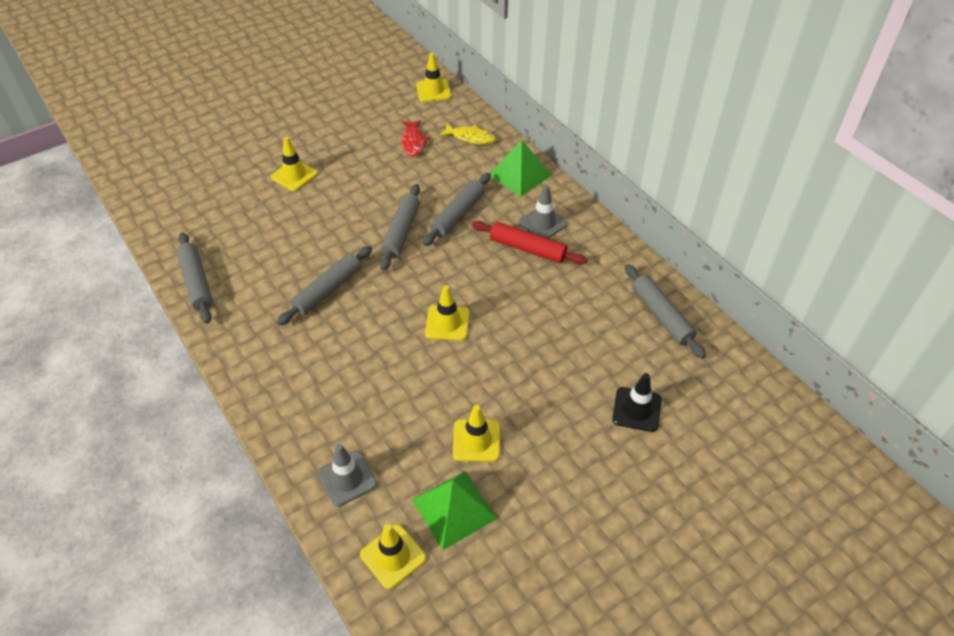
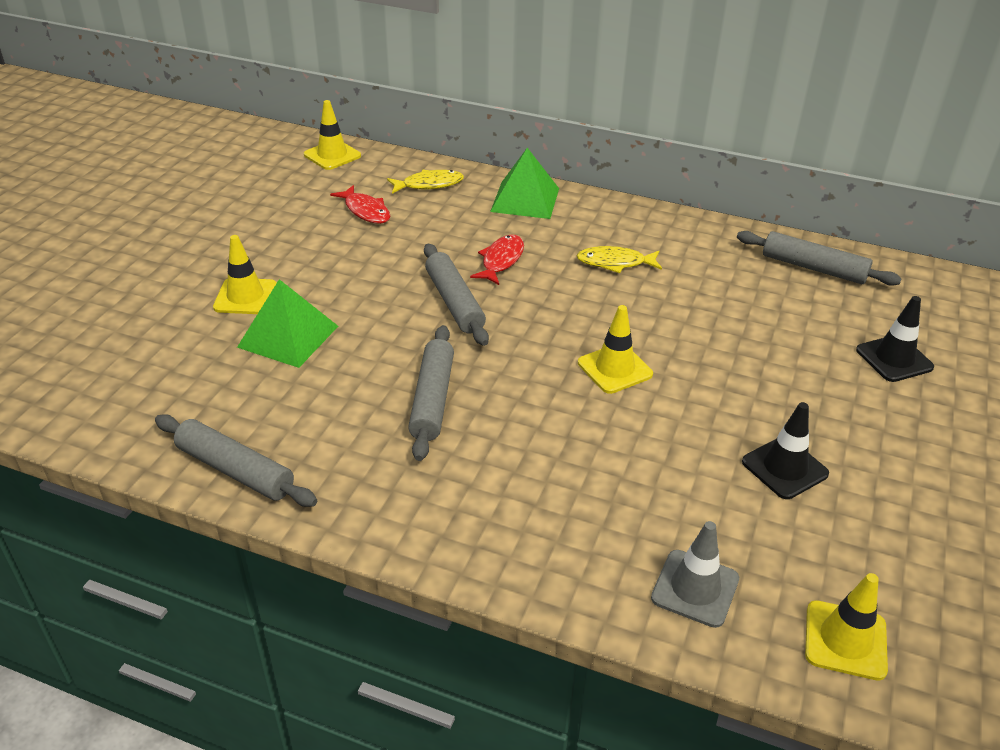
camera: 35 degrees left, 10 degrees down
green pyramid [412,471,497,550] -> green pyramid moved to [237,279,338,368]
grey rolling pin [423,173,491,246] -> red fish [470,235,524,285]
yellow traffic cone [453,405,500,462] -> black traffic cone [742,402,829,499]
red rolling pin [472,221,587,265] -> yellow fish [577,246,662,273]
grey traffic cone [519,185,568,239] -> none

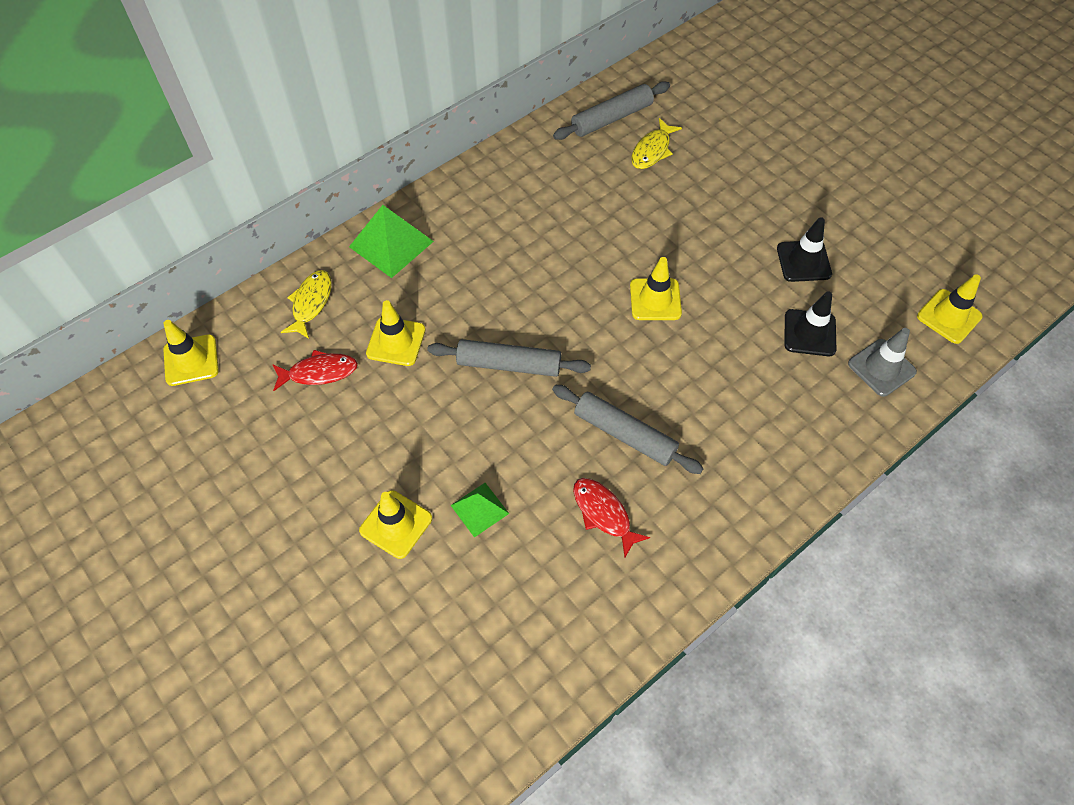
camera: 60 degrees left, 20 degrees up
grey rolling pin [155,415,317,507] -> none
green pyramid [237,279,338,368] -> green pyramid [451,483,509,537], size x0.60
red fish [470,235,524,285] -> red fish moved to [573,478,650,557]
yellow fish [577,246,662,273] -> yellow fish moved to [631,118,682,169]
black traffic cone [856,296,934,382] -> black traffic cone moved to [785,291,837,356]
none -> yellow traffic cone [366,300,426,366]

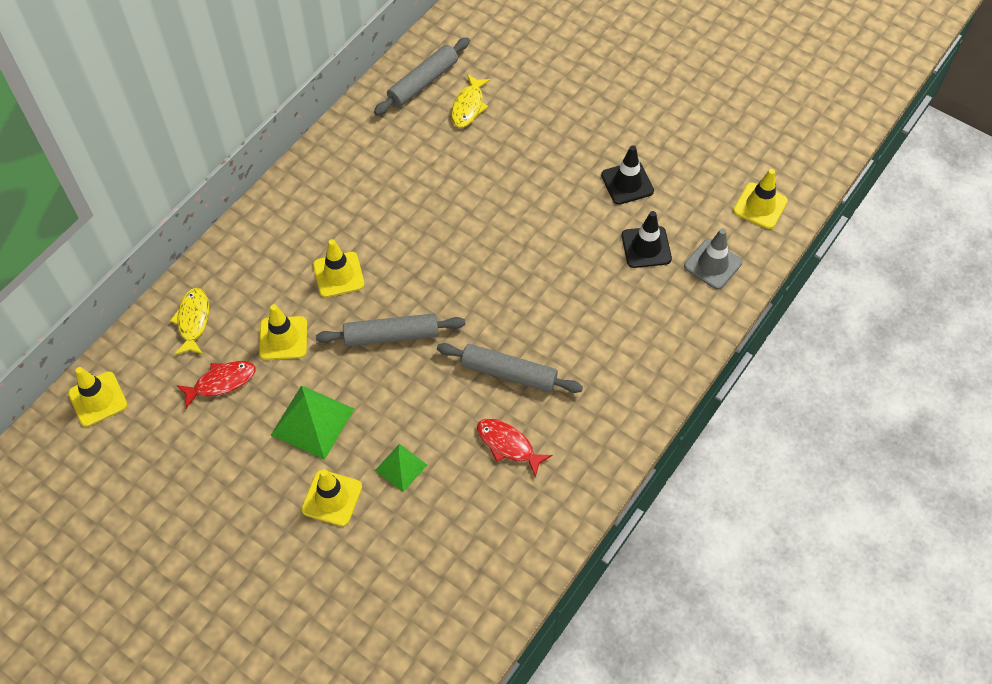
camera: 15 degrees left, 0 degrees up
green pyramid [349,205,434,278] -> green pyramid moved to [271,385,354,460]
yellow traffic cone [630,257,682,320] -> yellow traffic cone moved to [313,239,365,298]

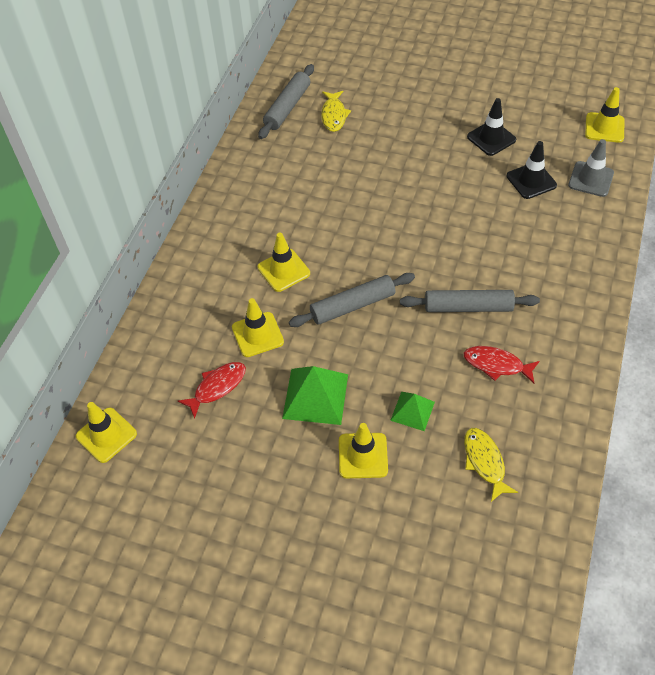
camera: 15 degrees left, 5 degrees down
yellow fish [170,288,209,355] -> yellow fish moved to [464,428,518,502]

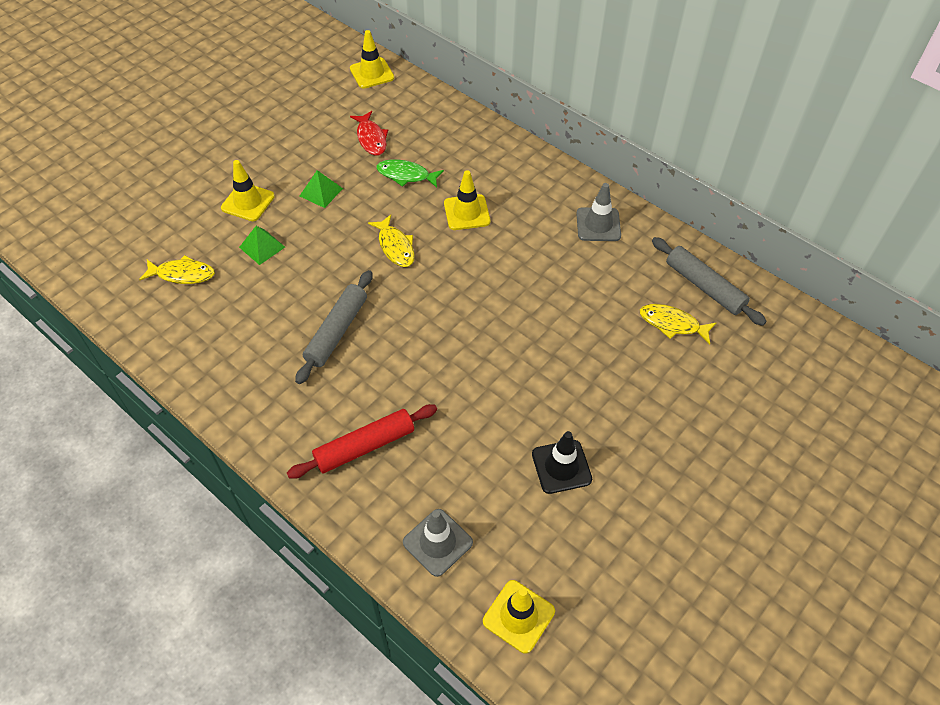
camera: 110 degrees right, 0 degrees up
yellow traffic cone [232,298,284,357] -> green fish [376,159,444,188]
green pyramid [282,366,348,425] -> green pyramid [300,170,343,208], size x0.60
grey rolling pin [289,273,415,327] -> yellow fish [368,215,415,267]
red fish [464,346,540,383] -> none
black traffic cone [507,141,557,199] -> none
none -> red rolling pin [287,404,437,479]
none -> grey traffic cone [576,183,621,241]

